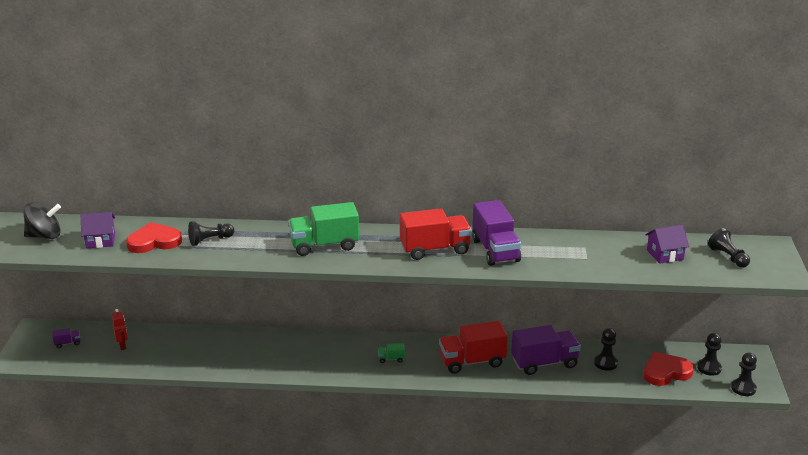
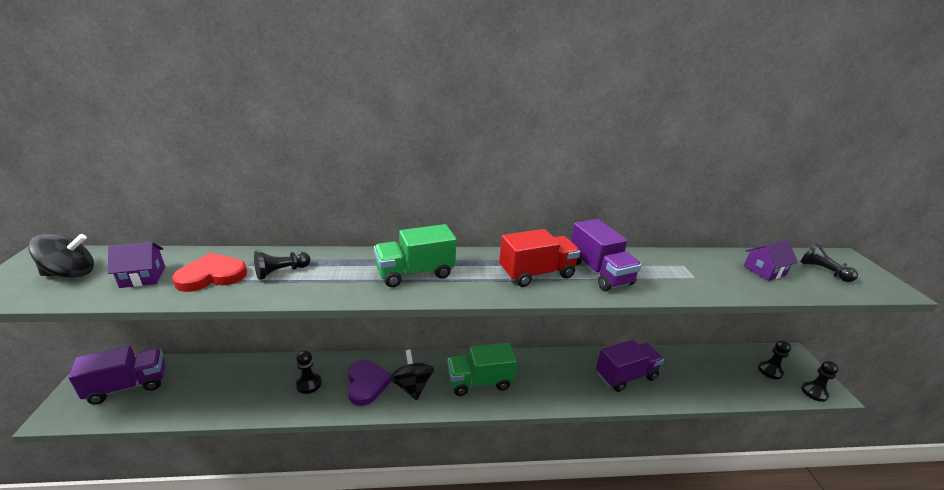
camera: 10 degrees left, 0 degrees up
purple truck [52,328,81,348] -> purple truck [68,346,165,405], size x2.40
red robot [112,309,128,350] -> none
green truck [378,343,405,363] -> green truck [447,343,517,396], size x2.40
red truck [439,321,508,374] -> none
black pawn [594,328,618,371] -> black pawn moved to [296,350,322,394]
red heart [643,352,694,386] -> none
none -> purple heart [348,360,391,406]
none -> black spinning top [390,350,434,400]

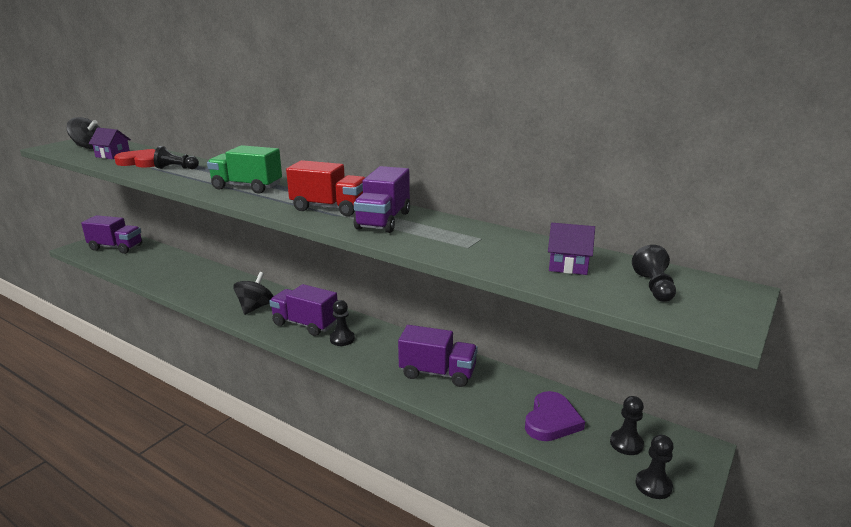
camera: 40 degrees right, 5 degrees down
black pawn [296,350,322,394] -> black pawn moved to [330,300,355,346]
purple heart [348,360,391,406] -> purple heart moved to [525,391,585,441]
green truck [447,343,517,396] -> purple truck [269,284,338,336]

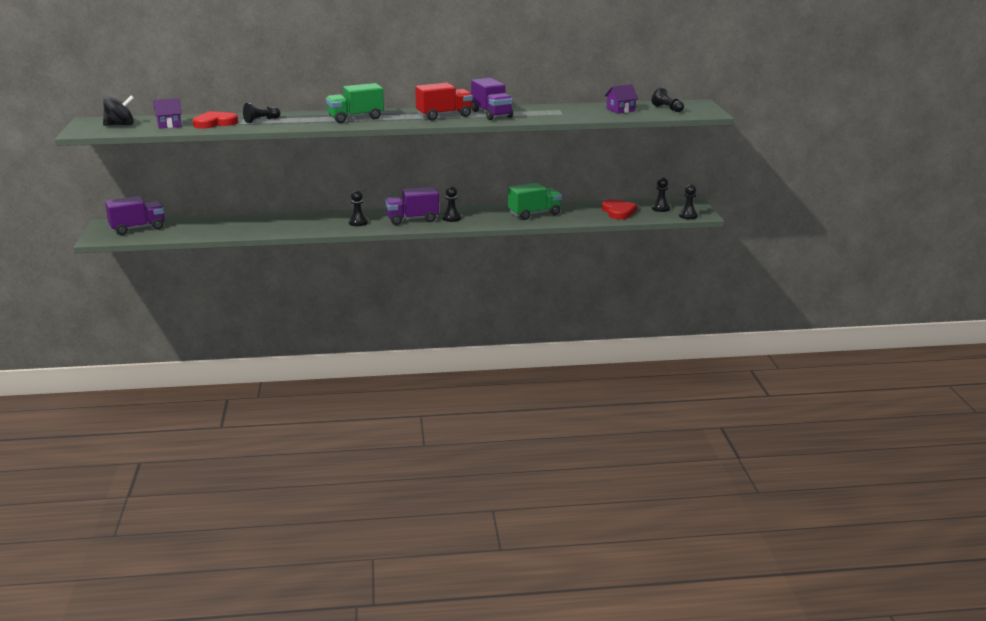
camera: 40 degrees left, 0 degrees up
black spinning top [233,272,274,315] -> black pawn [349,191,368,226]
purple truck [398,325,478,387] -> green truck [508,183,562,220]
purple heart [525,391,585,441] -> red heart [602,199,637,219]

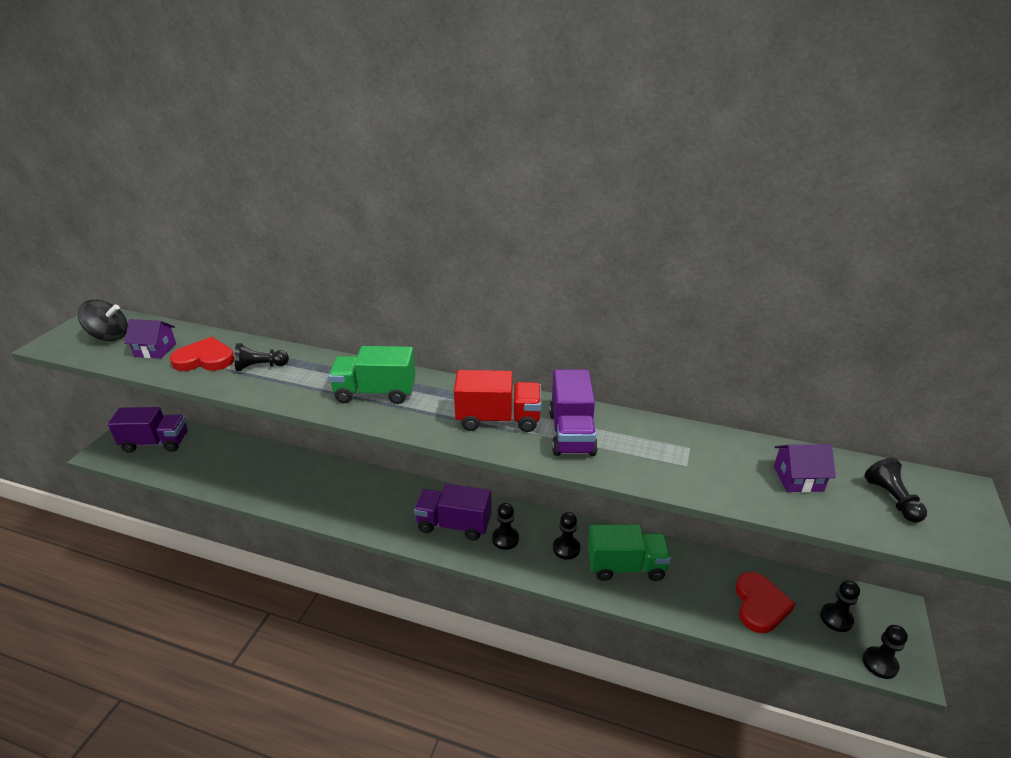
camera: 25 degrees right, 10 degrees up
black pawn [349,191,368,226] -> black pawn moved to [553,512,580,560]

